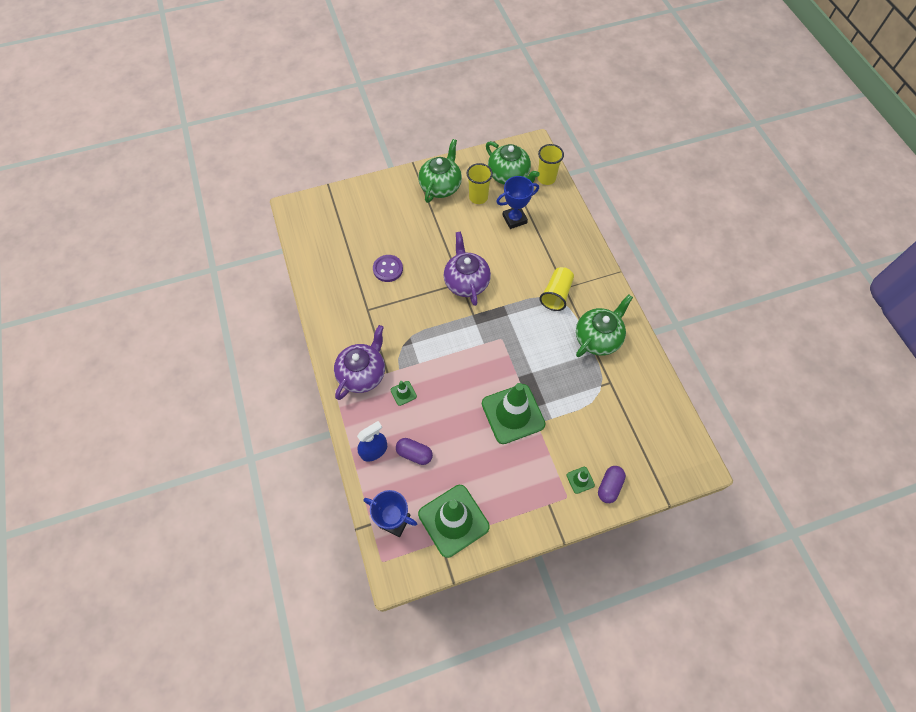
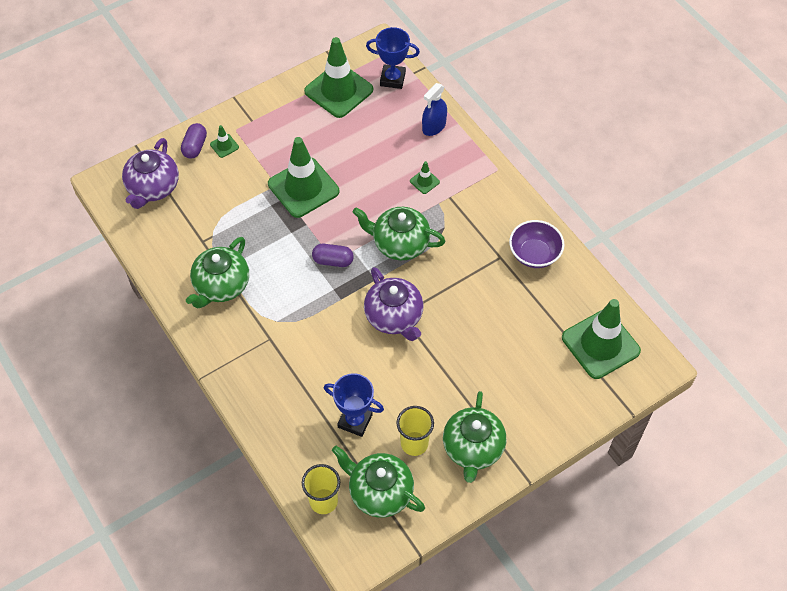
camera: 165 degrees right, 5 degrees down
purple teapot [334,325,385,400] -> purple teapot moved to [122,138,179,209]
purple button [373,255,403,282] -> none
purple capsule [396,438,433,465] -> purple capsule moved to [312,244,354,267]
blue trophy [496,176,539,229] -> blue trophy turned 60 degrees clockwise [324,373,384,437]
yellow cup [539,267,574,311] -> none
none -> green teapot [353,207,445,260]
none -> purple bowl [509,220,564,268]
none -> green traffic cone [562,299,641,379]

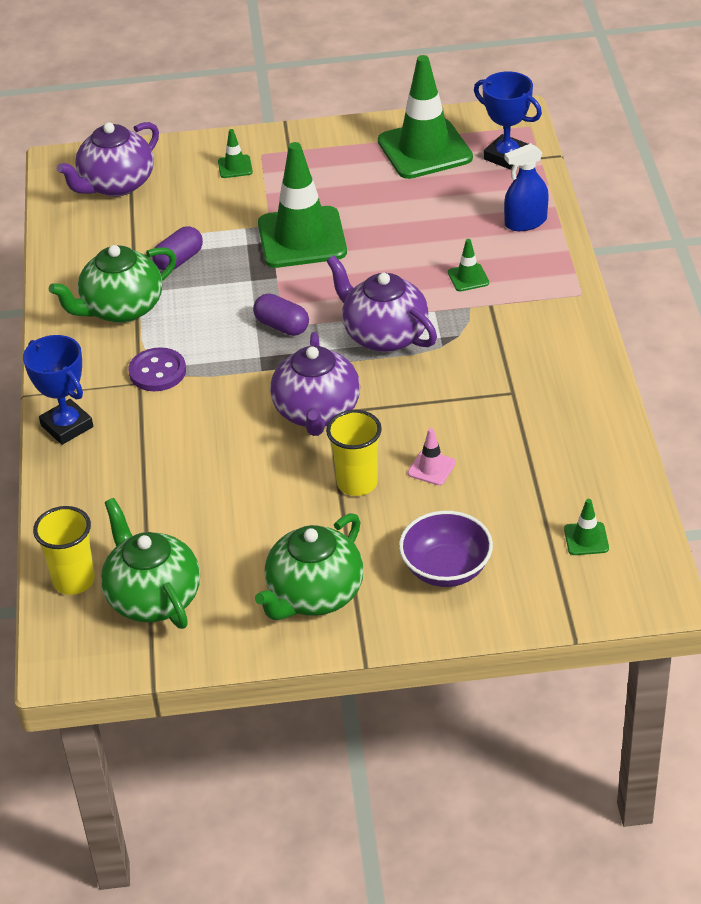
camera: 30 degrees right, 15 degrees down
purple capsule [181,123,207,159] -> purple capsule moved to [152,226,203,271]
blue trophy [324,373,384,437] -> blue trophy moved to [23,335,93,445]
green teapot [353,207,445,260] -> purple teapot [327,255,437,352]
yellow cup [396,406,434,456] -> yellow cup moved to [326,410,382,496]
purple bowl [509,220,564,268] -> purple bowl moved to [399,511,493,587]
green traffic cone [562,299,641,379] -> green traffic cone [564,499,609,555], size x0.41
none -> purple button [128,347,186,391]
none -> pink traffic cone [408,428,456,485]

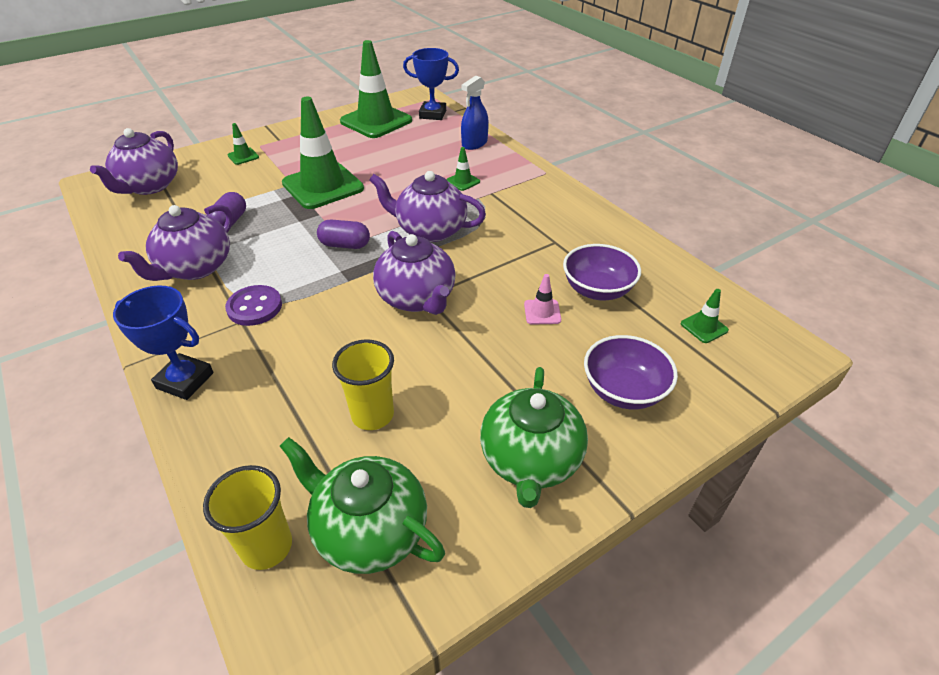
camera: 30 degrees left, 0 degrees up
green teapot [49,245,177,323] -> purple teapot [118,204,233,281]
yellow cup [326,410,382,496] -> yellow cup moved to [332,339,394,430]
none -> purple bowl [563,244,641,300]

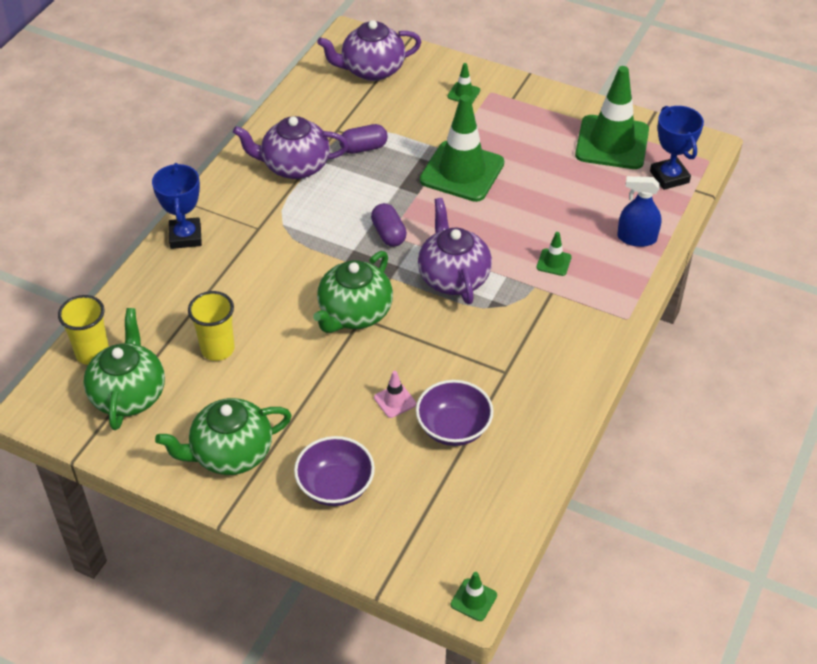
camera: 60 degrees right, 5 degrees up
purple button [225,285,282,326] -> none
purple teapot [373,231,456,315] -> green teapot [313,251,393,333]
green traffic cone [681,289,729,343] -> green traffic cone moved to [451,572,497,621]

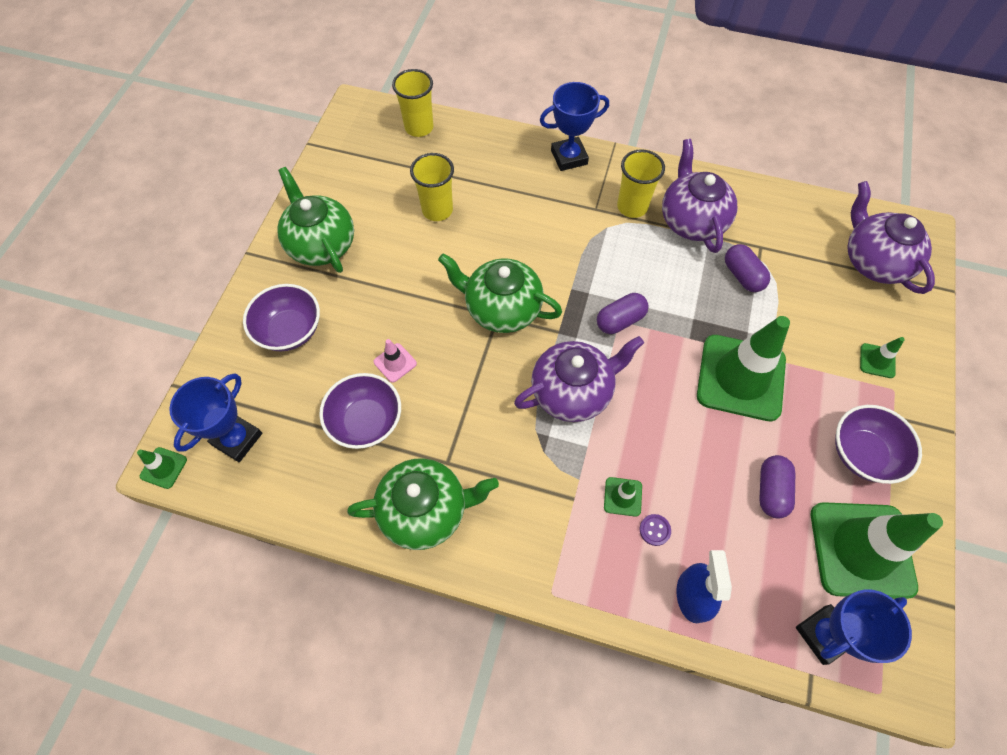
camera: 80 degrees right, 15 degrees up
green teapot [83,308,165,430] -> green teapot moved to [347,458,499,550]
none -> blue trophy [170,373,262,462]
none -> yellow cup [617,149,665,218]
none -> purple button [639,514,671,546]
none -> purple capsule [759,455,795,519]
none -> purple bowl [835,405,922,484]

